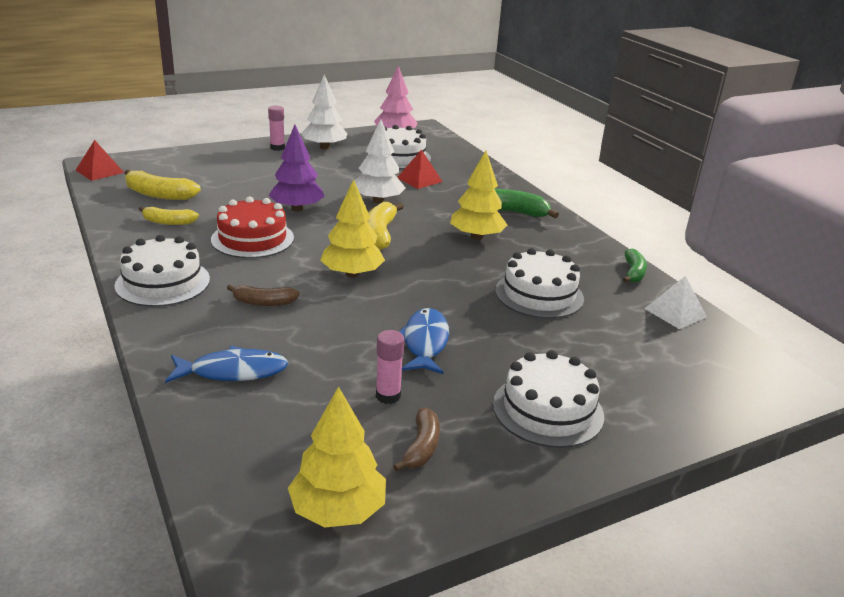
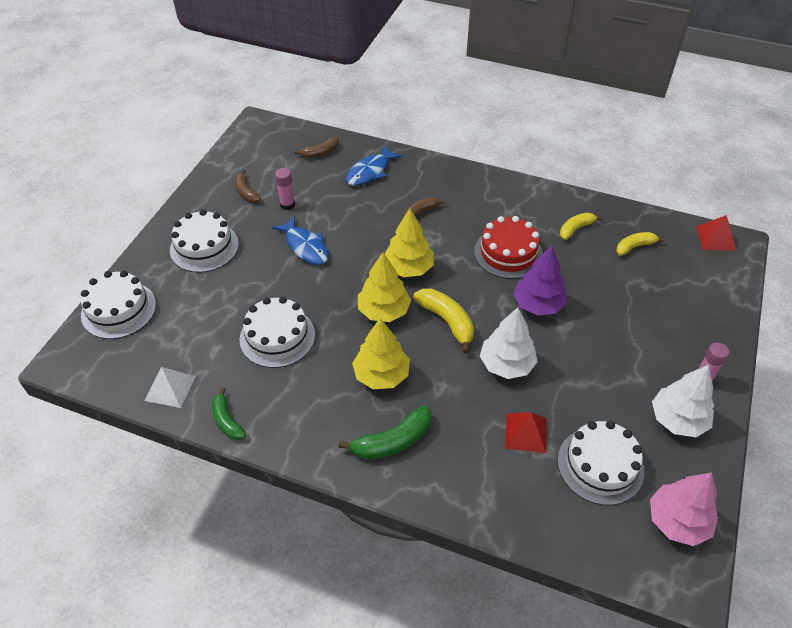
camera: 140 degrees right, 20 degrees up
white cake [114,235,210,307] -> white cake moved to [81,271,156,339]
yellow banana [125,170,201,200] -> yellow banana [616,232,665,256], size x0.65
yellow tree [288,386,386,527] -> yellow tree moved to [358,252,411,322]
none -> brown banana [294,137,339,158]

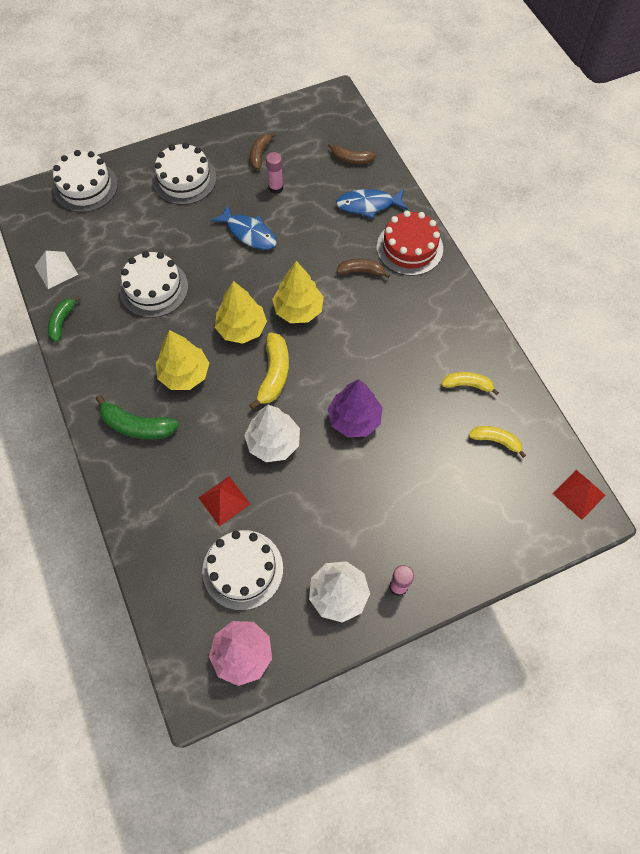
camera: 45 degrees right, 15 degrees up
blue fish [272,216,329,265] -> blue fish turned 60 degrees counterclockwise [211,204,277,250]
red cake [474,216,543,279] -> red cake moved to [377,211,443,276]

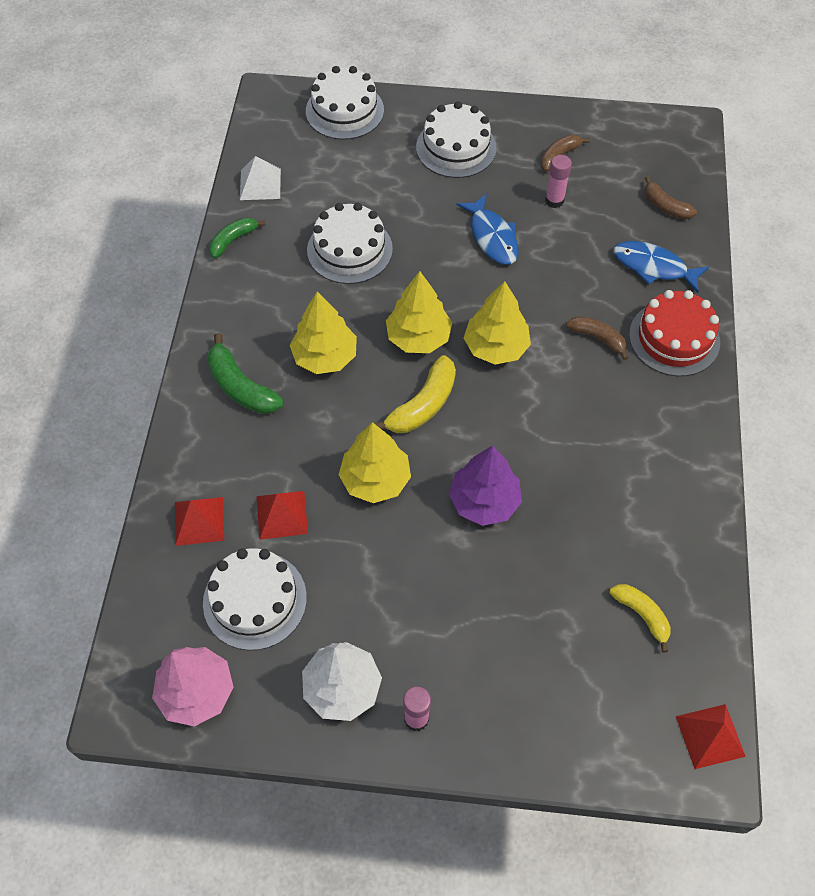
camera: 30 degrees right, 5 degrees down
white tree [244,405,300,462] -> yellow tree [339,422,411,503]
yellow banana [441,372,499,395] -> none
none -> red pyramid [175,497,224,546]

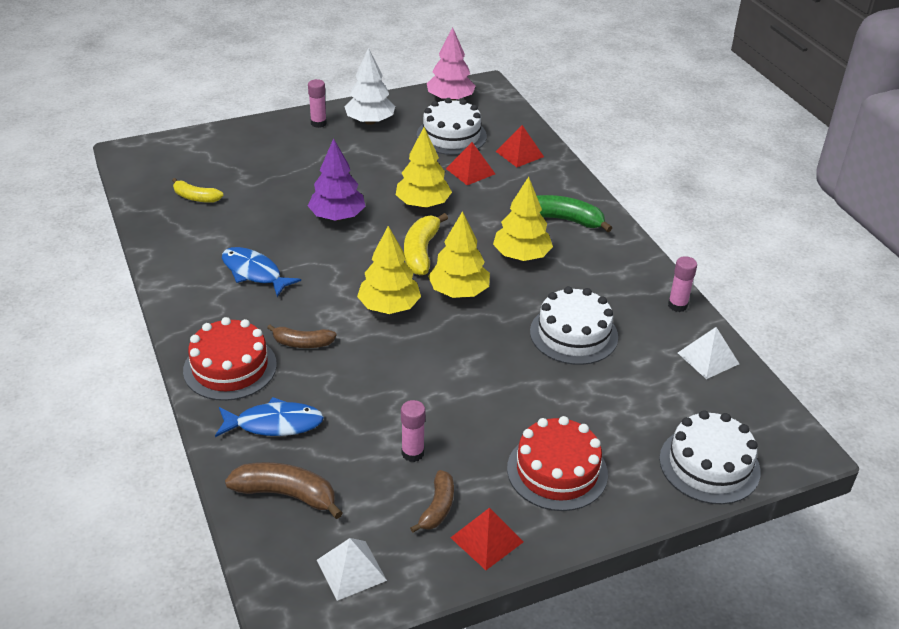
camera: 150 degrees right, 20 degrees down
green banana [209,217,265,258] -> pink glue stick [668,256,697,312]
white cake [416,101,497,178] -> red cake [507,416,608,511]
blue fish [457,194,519,265] -> blue fish moved to [222,247,301,297]
brown banana [645,176,697,219] -> brown banana [225,462,343,519], size x1.53
red pyramid [676,704,746,769] -> red pyramid moved to [450,508,523,570]
none -> white pyramid [317,538,387,601]

